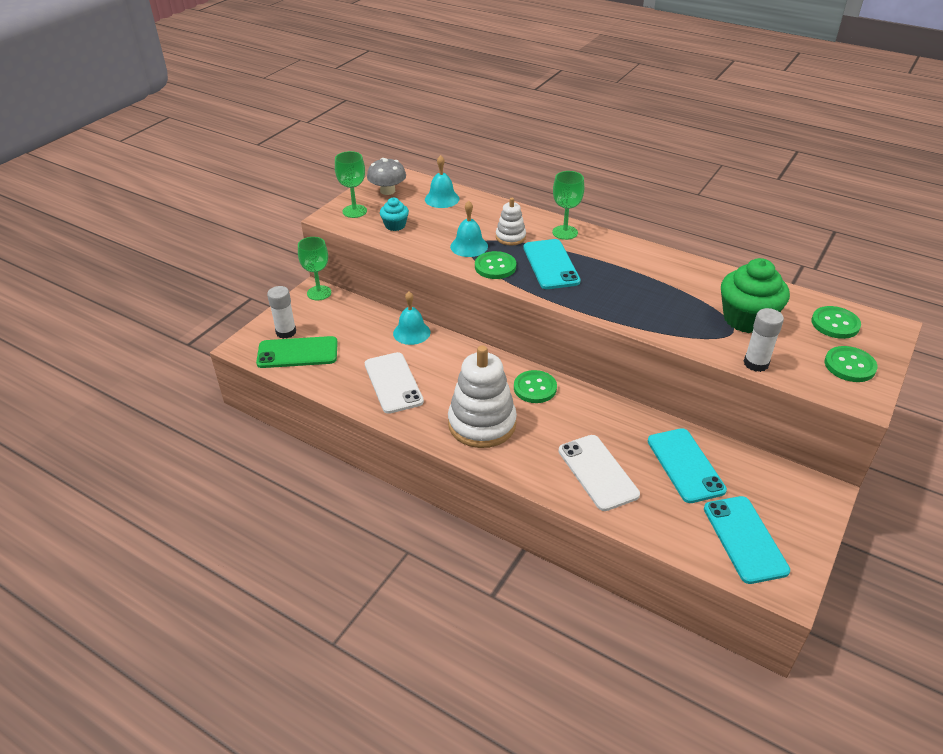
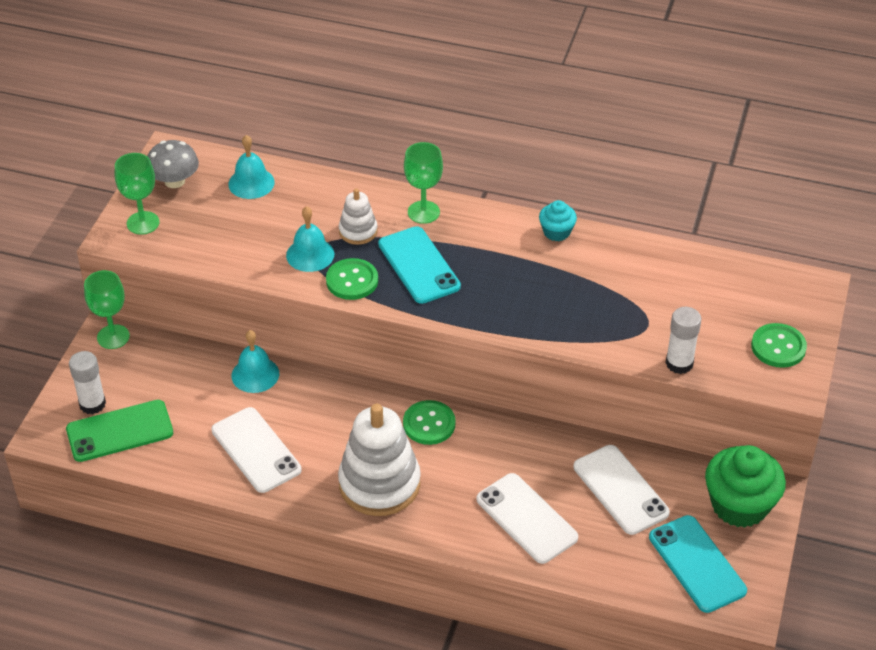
camera: 15 degrees left, 5 degrees up
turquoise cupcake [380,198,409,231] -> turquoise cupcake moved to [539,200,577,241]
turquoise phone [648,428,727,503] -> white phone [574,445,670,535]
green cupcake [721,258,790,333] -> green cupcake moved to [705,445,786,528]
green button [811,306,861,339] -> none

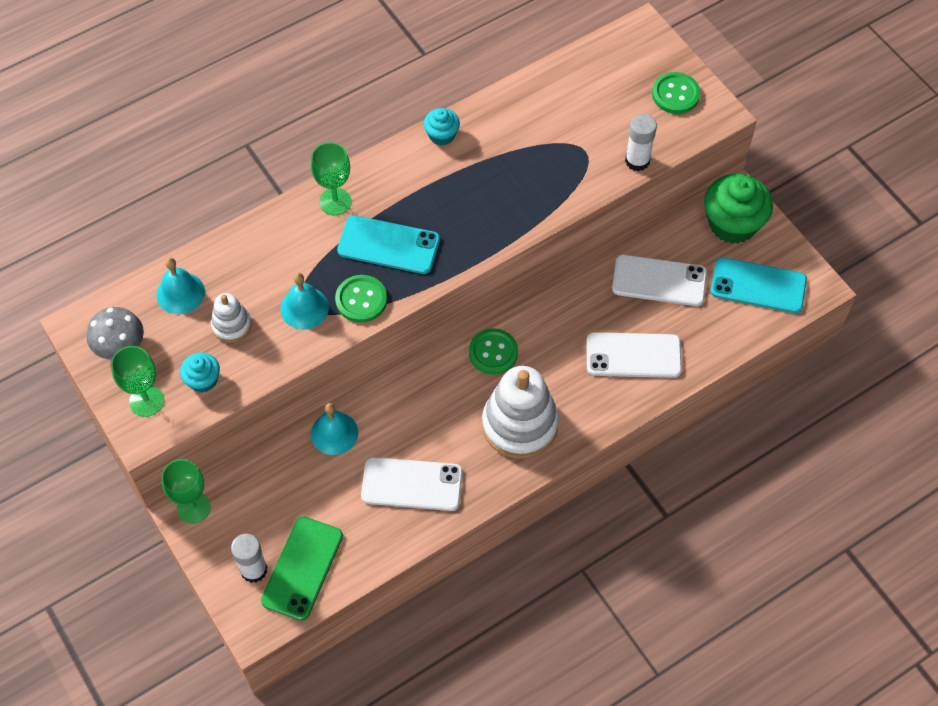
camera: 50 degrees left, 15 degrees up
white stacking toy [339,188,378,245] -> white stacking toy moved to [211,293,252,343]
none -> turquoise cupcake [180,352,220,392]

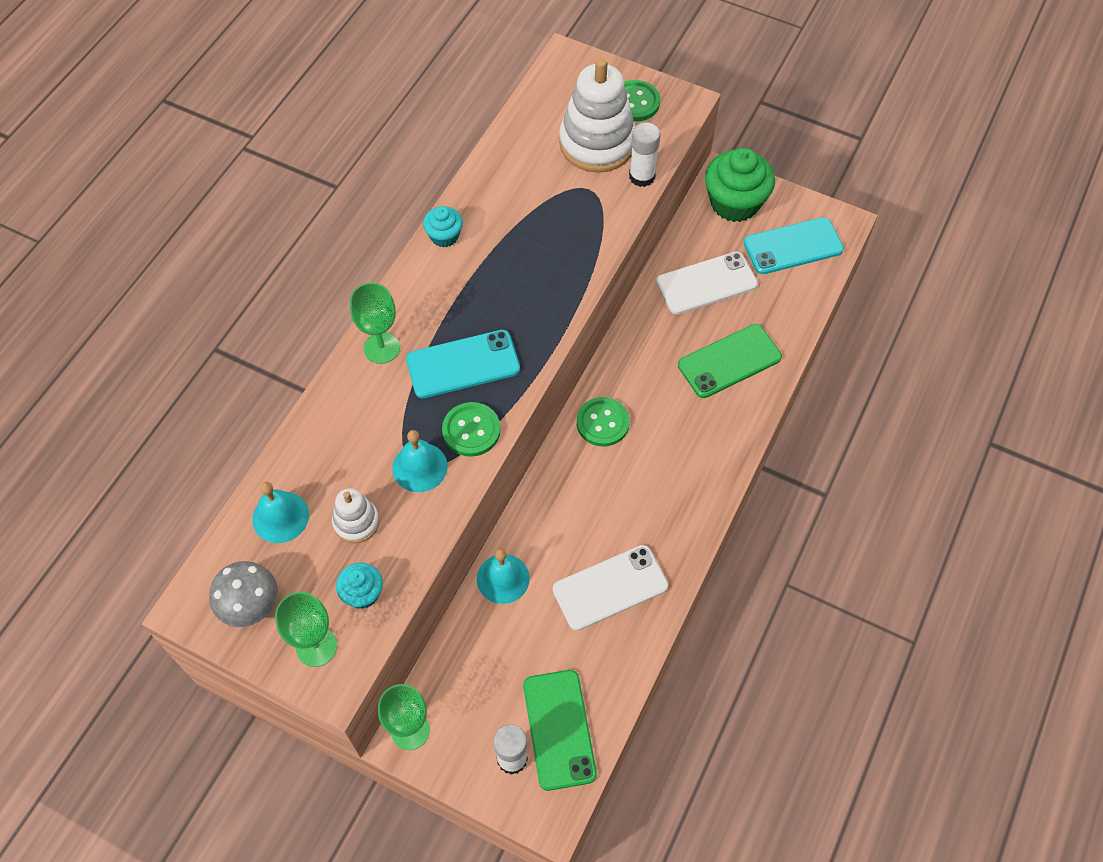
camera: 30 degrees left, 0 degrees up
white stacking toy [482,366,559,459] -> white stacking toy moved to [559,58,635,173]
white phone [586,332,682,378] -> green phone [678,324,782,398]

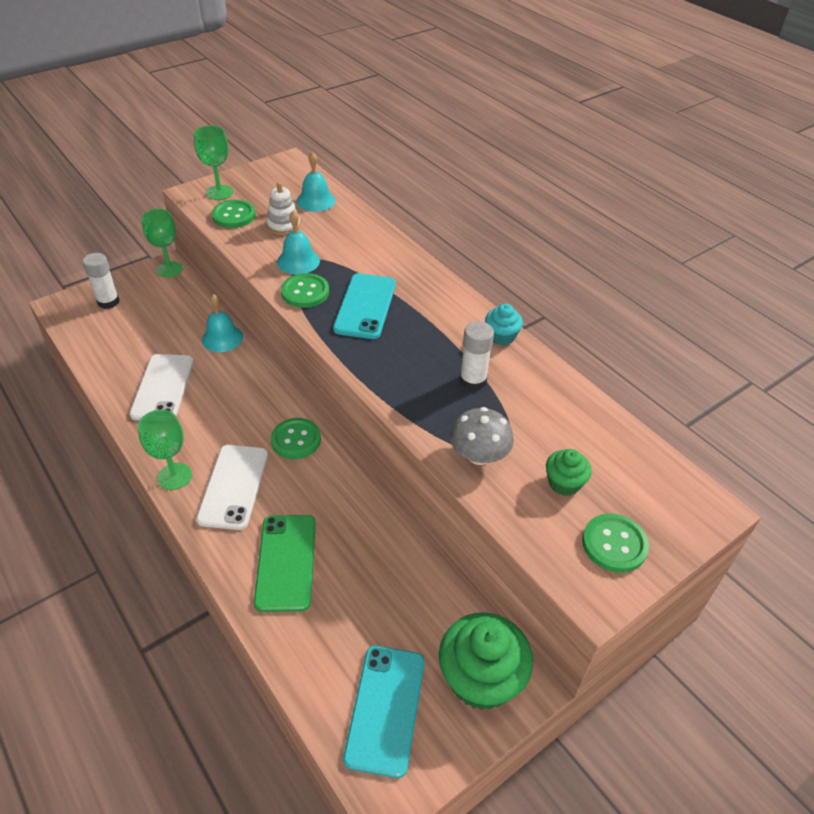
camera: 115 degrees right, 15 degrees down
grey mushroom [209,561,278,627] -> grey mushroom moved to [450,407,514,465]
turquoise cupcake [336,563,383,609] -> green button [212,200,256,228]
green goblet [350,283,400,364] -> green goblet moved to [138,409,192,490]
green phone [523,670,597,791] -> none
white stacking toy [559,58,635,173] -> green cupcake [546,449,592,496]
white glue stick [629,122,661,187] -> white glue stick moved to [460,321,494,391]
white phone [656,252,758,314] -> white phone moved to [196,445,268,530]

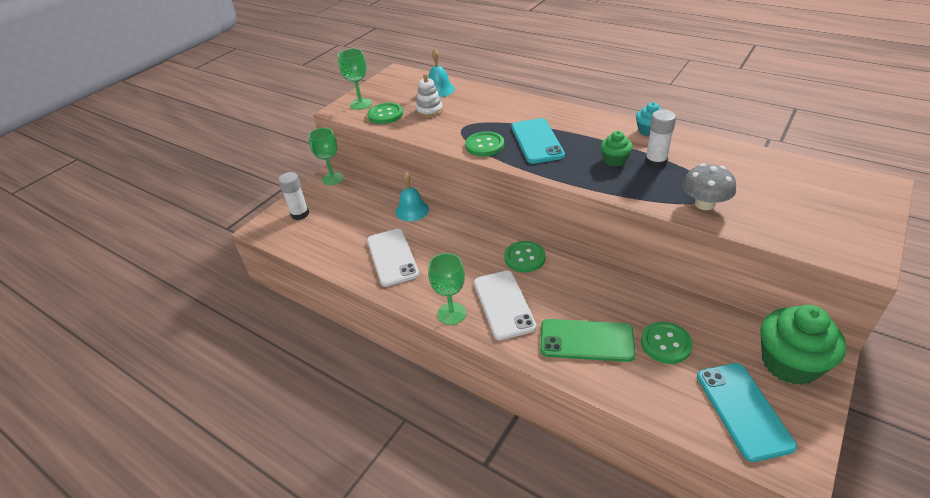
camera: 15 degrees left, 5 degrees down
green phone [254,515,316,612] -> green phone turned 60 degrees counterclockwise [540,319,635,362]
turquoise bell [277,210,320,275] -> none
green cupcake [546,449,592,496] -> green cupcake moved to [601,131,633,167]
green button [582,513,649,573] -> green button moved to [641,322,693,364]

